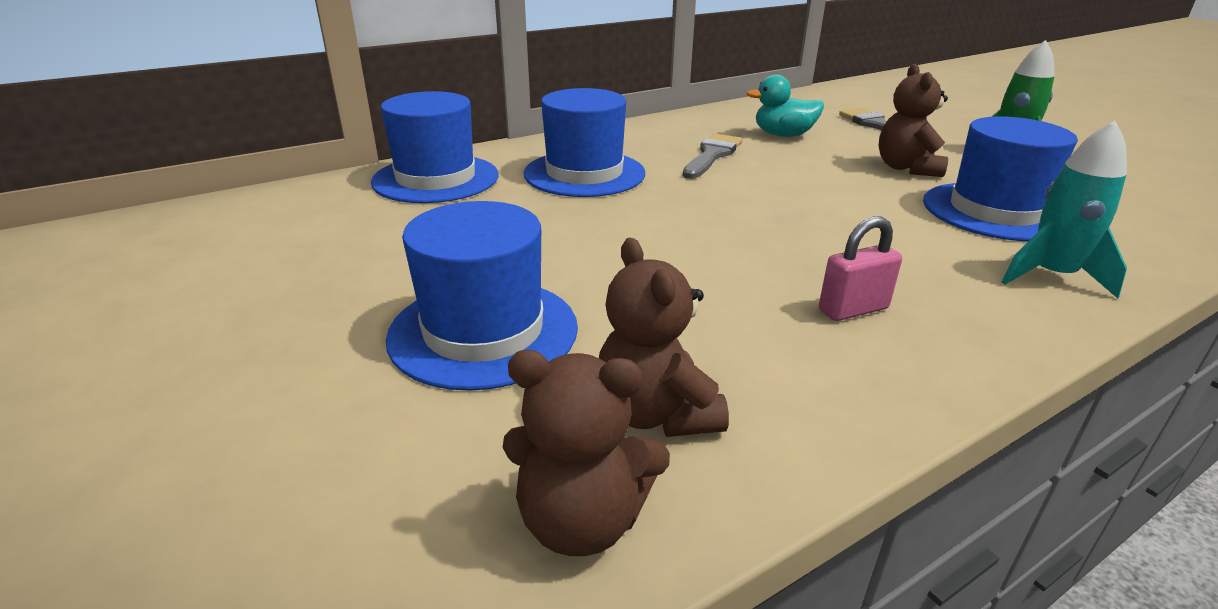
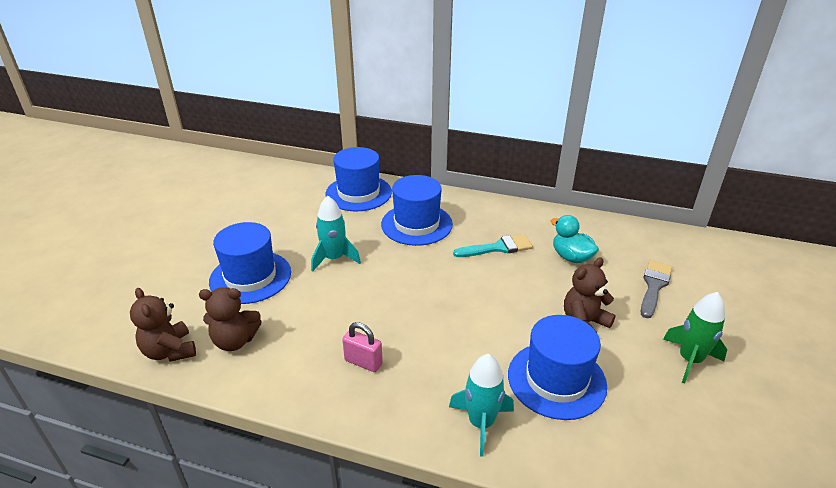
camera: 50 degrees right, 5 degrees up
brown teddy bear [599,238,729,437] -> brown teddy bear turned 120 degrees counterclockwise [199,287,262,351]
grey brush [683,134,742,179] -> turquoise brush [453,234,533,257]
none -> turquoise rocket [311,196,361,272]

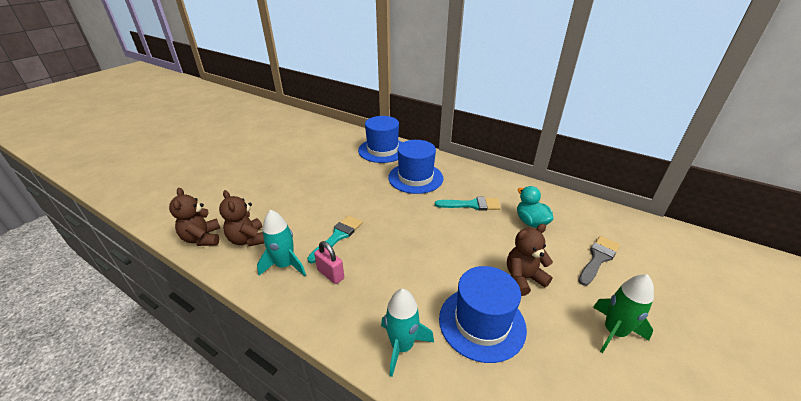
camera: 15 degrees right, 0 degrees up
brown teddy bear [199,287,262,351] -> brown teddy bear turned 45 degrees clockwise [219,190,264,247]
blue hat [209,222,291,304] -> none
turquoise rocket [311,196,361,272] -> turquoise rocket moved to [257,210,306,276]
none -> turquoise brush [307,215,363,263]

